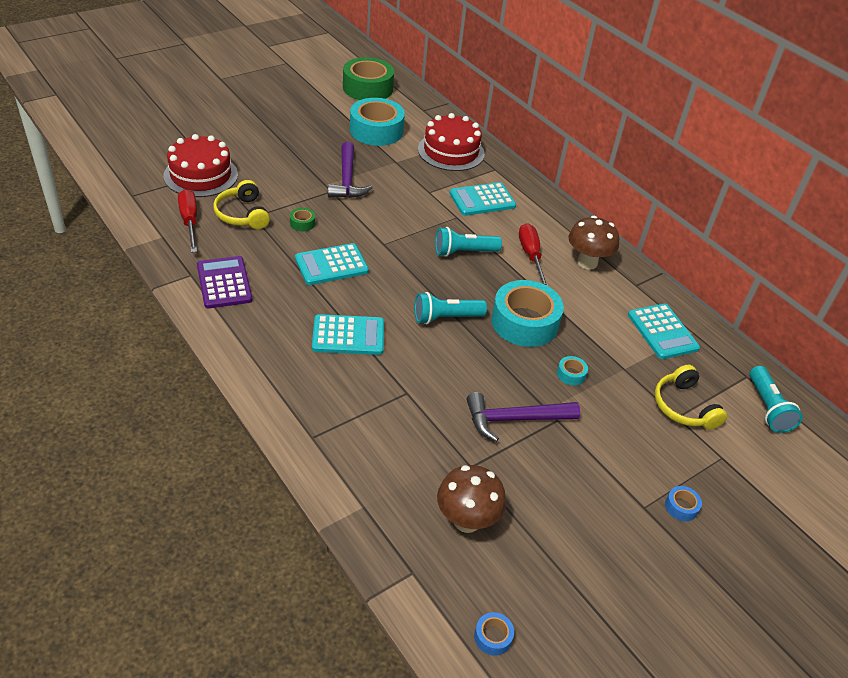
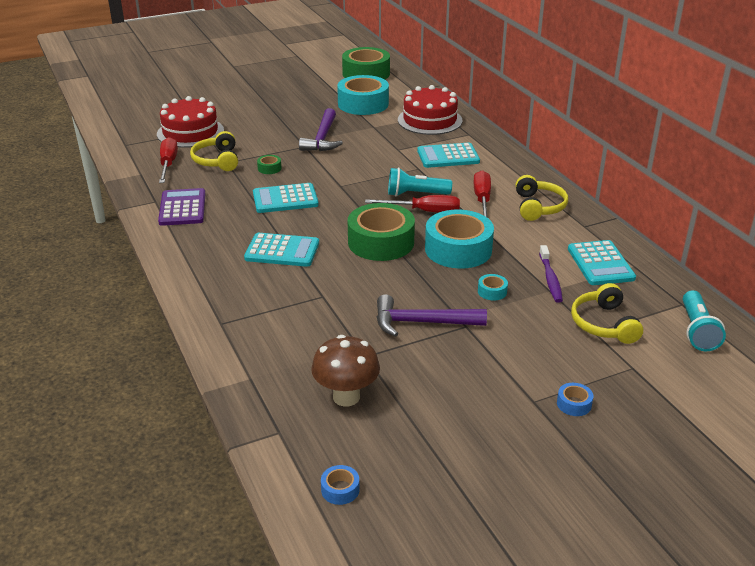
camera: 15 degrees right, 10 degrees down
turquoise flashlight [415,292,487,324] -> green tape [348,203,415,261]
brown mushroom [568,216,619,270] -> yellow headphones [515,175,568,221]
none -> red screwdriver [365,195,460,213]
none -> purple toothbrush [539,245,563,303]

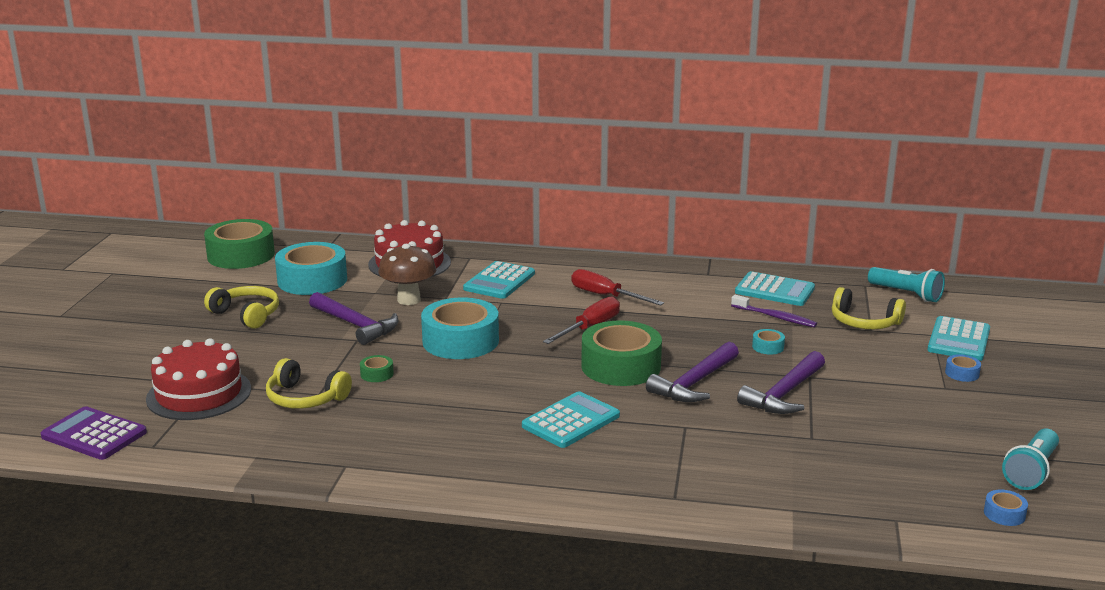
camera: 55 degrees left, 10 degrees down
purple calculator [158,188,205,226] -> purple calculator moved to [41,406,147,460]
red screwdriver [159,137,178,183] -> none
turquoise calculator [253,183,319,213] -> turquoise calculator moved to [927,316,990,361]
brown mushroom [311,335,380,406] -> brown mushroom moved to [378,244,436,305]
turquoise flashlight [388,167,452,196] -> turquoise flashlight moved to [1002,428,1059,490]
turquoise tape [425,210,494,268] -> turquoise tape moved to [421,297,499,359]
yellow headphones [515,175,568,221] -> yellow headphones moved to [204,286,279,329]
none -> purple hammer [646,342,739,402]

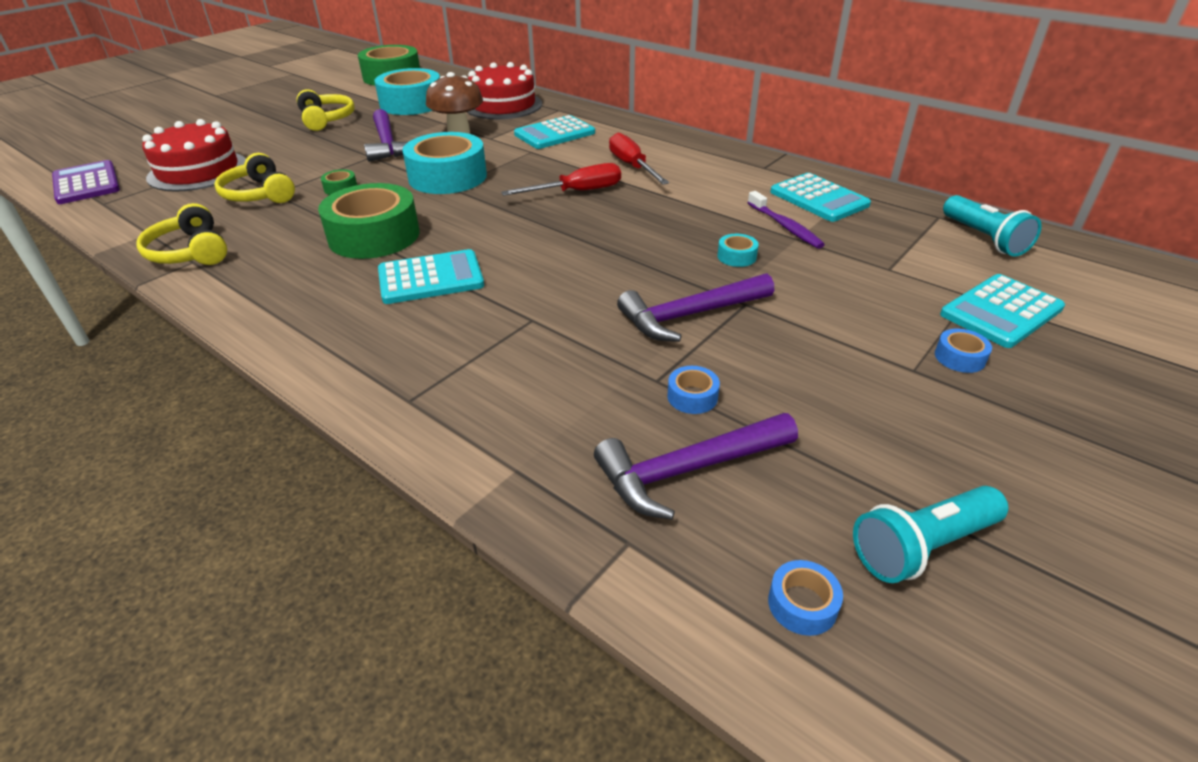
camera: 30 degrees right, 15 degrees up
green tape [581,320,662,386] -> green tape moved to [318,183,420,259]
purple hammer [646,342,739,402] -> purple hammer moved to [594,413,798,520]
yellow headphones [832,287,906,329] -> yellow headphones moved to [136,203,227,265]
none -> blue tape [667,366,720,414]

